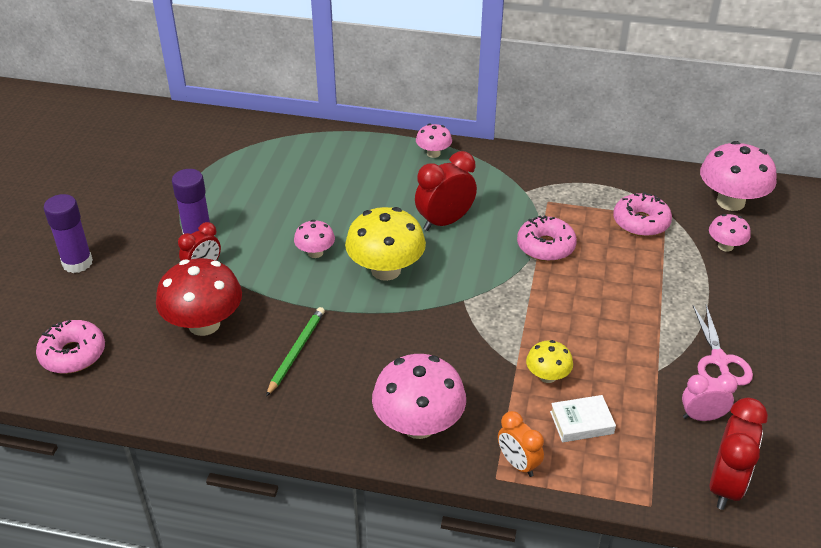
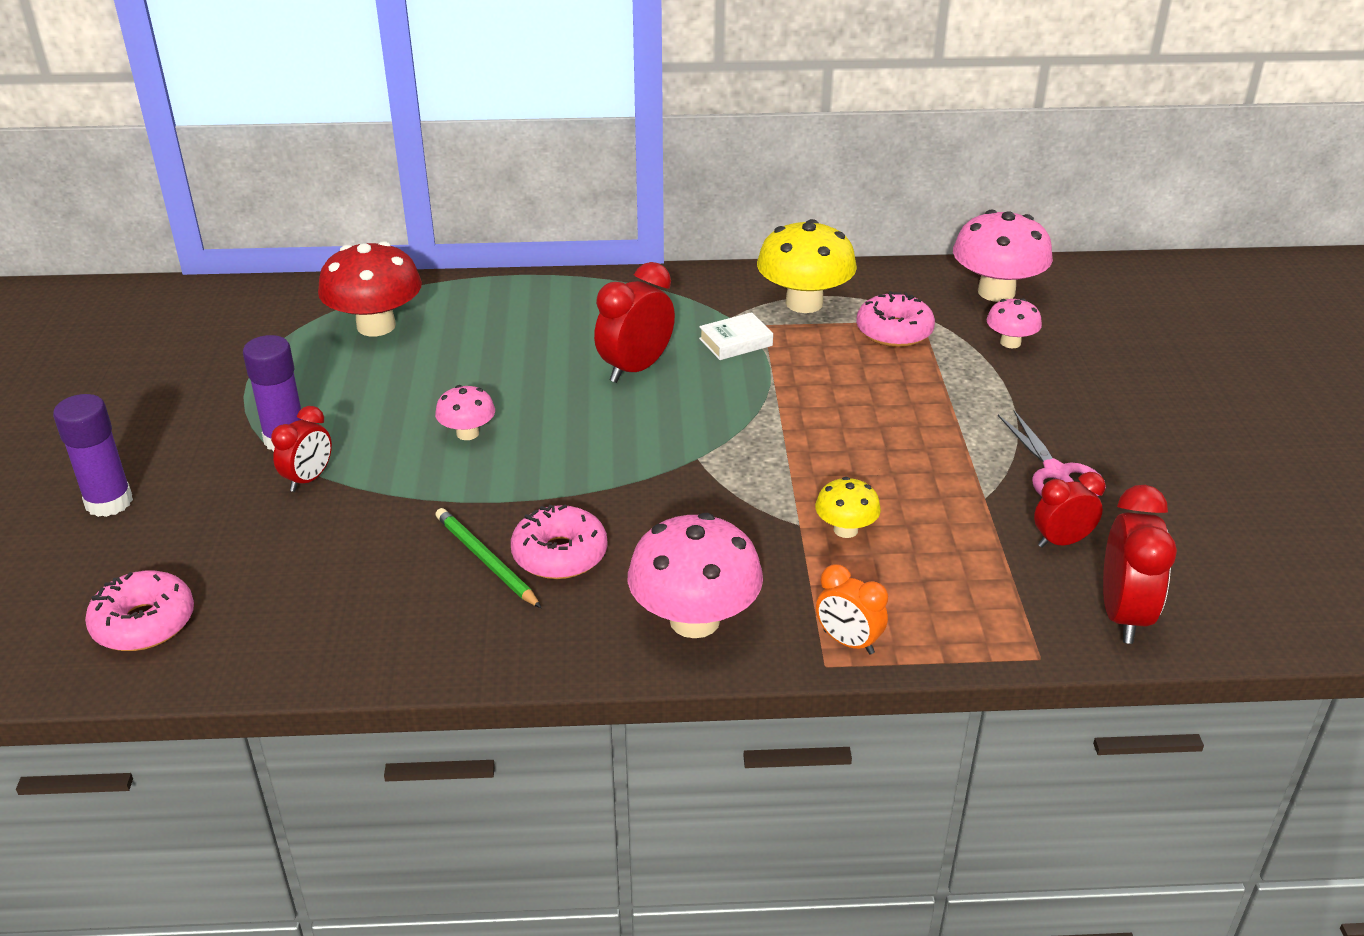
camera: 15 degrees left, 5 degrees down
red mushroom [156,258,242,336] -> red mushroom moved to [318,241,422,336]
green pencil [266,307,325,397] -> green pencil turned 45 degrees counterclockwise [435,508,541,608]
yellow mushroom [345,207,426,281] -> yellow mushroom moved to [757,219,857,313]
pink mushroom [416,124,452,158] -> none
pink donut [517,215,577,261] -> pink donut moved to [511,505,607,579]
white book [550,395,616,442] -> white book moved to [699,312,773,360]
pink clock [682,373,738,421] -> red clock [1034,472,1106,548]

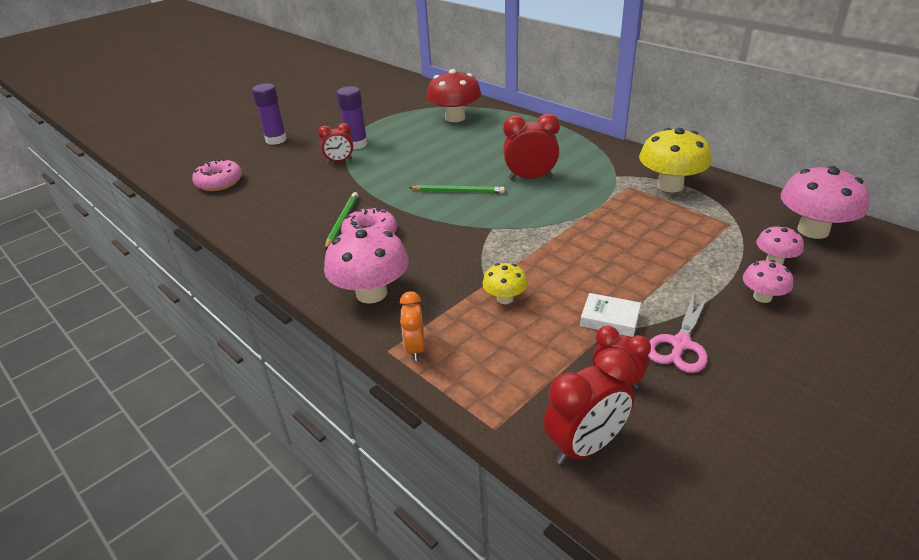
camera: 50 degrees right, 0 degrees up
pink mushroom [435,385,495,440] -> pink mushroom moved to [743,260,793,303]
white book [699,312,773,360] -> white book moved to [580,293,641,337]
pink donut [856,291,935,347] -> none
none -> green pencil [409,185,505,193]

